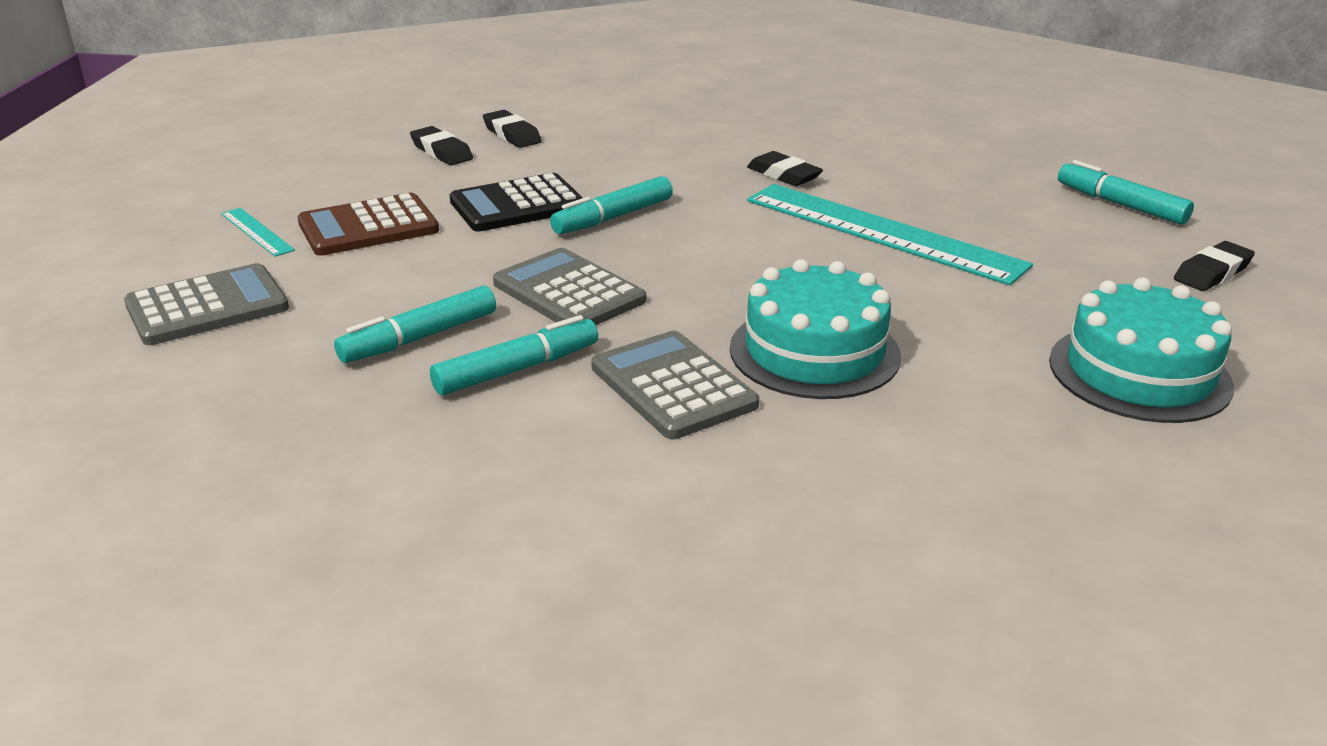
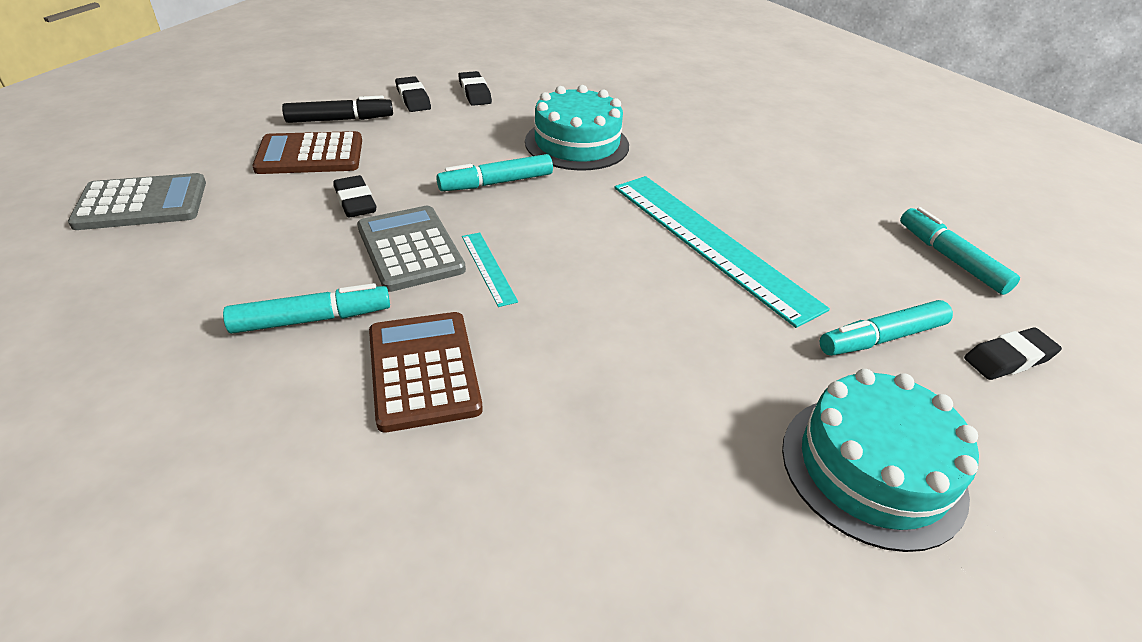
camera: 15 degrees right, 10 degrees up
turquoise ruler [221,208,295,257] -> turquoise ruler moved to [462,233,518,307]
turquoise marker [334,286,496,363] -> turquoise marker moved to [820,300,953,356]
black calculator [450,173,583,231] -> none
grey calculator [591,331,759,439] -> brown calculator [369,312,483,433]
turquoise cake [730,259,901,399] -> turquoise cake moved to [525,85,629,171]
black eraser [747,151,823,186] -> black eraser moved to [333,175,376,217]
none -> black marker [282,96,393,123]

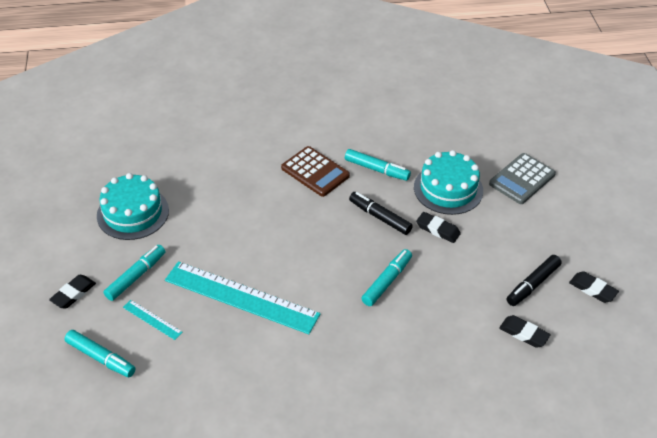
camera: 150 degrees right, 5 degrees up
turquoise marker [223,283,390,334] -> turquoise marker turned 105 degrees counterclockwise [345,149,411,181]
brown calculator [252,131,362,174] -> none
grey calculator [357,206,466,292] -> black marker [349,192,413,235]
black eraser [458,71,492,106] -> black eraser moved to [569,271,619,303]
turquoise ruler [462,233,518,307] -> turquoise ruler moved to [123,300,183,340]
turquoise cake [525,85,629,171] -> turquoise cake moved to [414,150,483,215]

